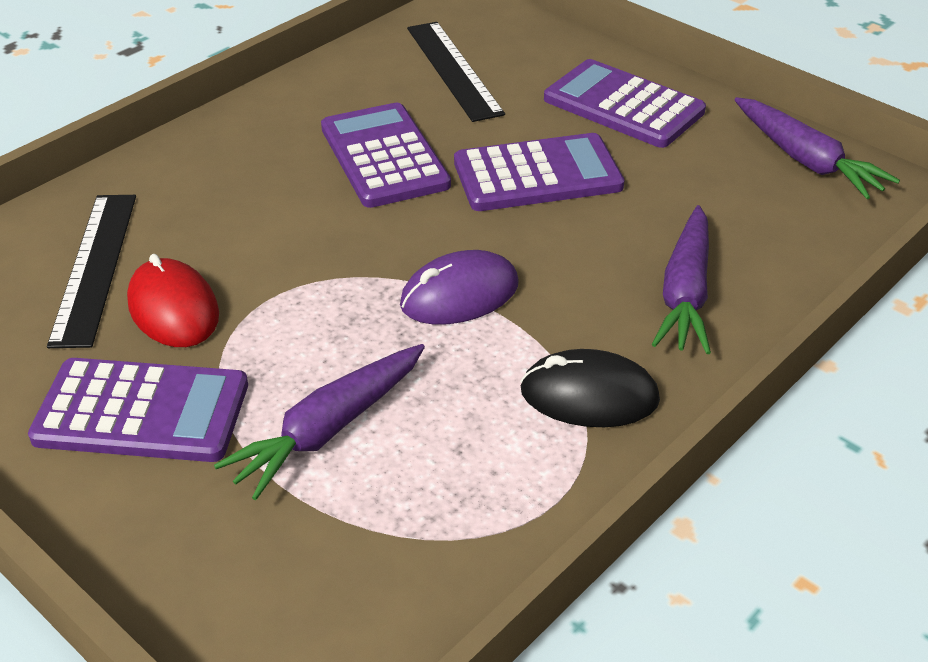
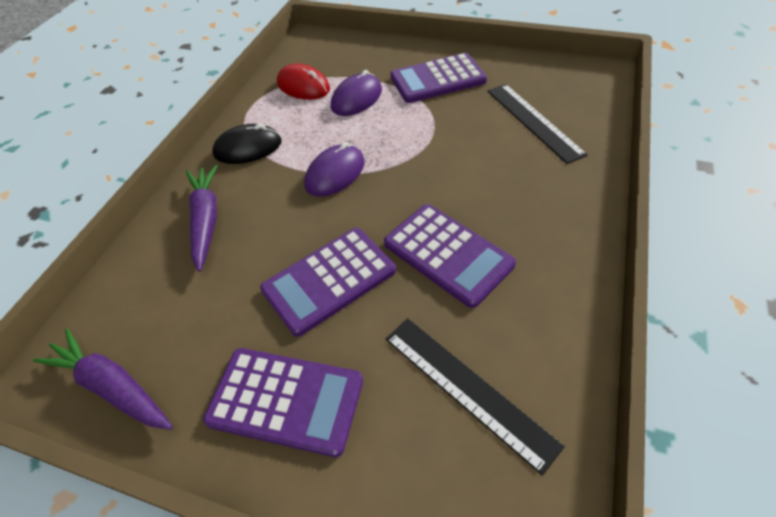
camera: 160 degrees right, 10 degrees up
red mouse [127,254,219,347] -> red mouse moved to [277,64,330,100]
purple carrot [214,344,425,500] -> purple mouse [331,70,382,116]

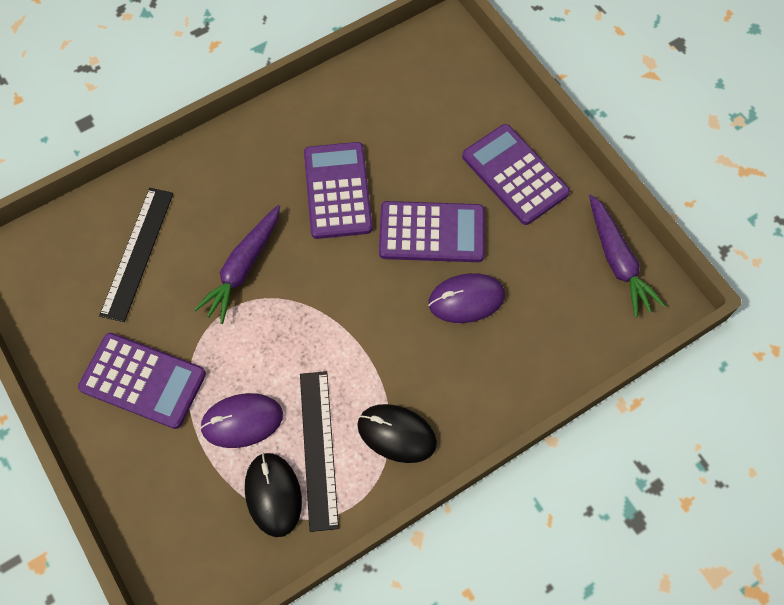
camera: 145 degrees left, 15 degrees up
purple carrot [186,165,218,272] -> purple carrot moved to [194,205,280,324]
red mouse [277,64,330,100] -> black mouse [245,452,302,537]
purple mouse [304,142,364,197] -> purple mouse moved to [428,273,505,323]
black ruler [386,318,565,476] -> black ruler moved to [300,371,339,532]

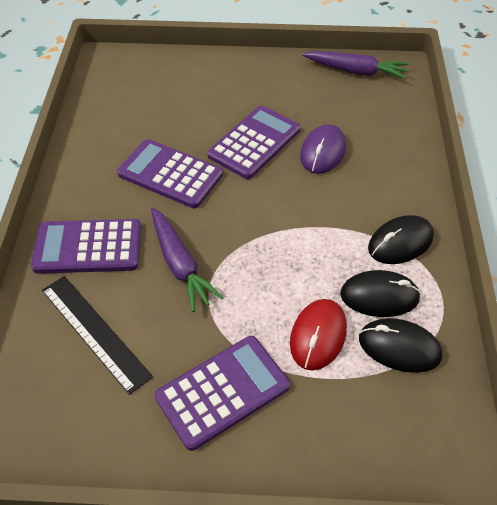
camera: 55 degrees left, 15 degrees down
purple mouse [200,393,283,448] -> red mouse [290,299,347,371]
black ruler [300,371,339,532] -> black mouse [340,270,421,317]
purple calculator [462,124,570,225] -> purple calculator moved to [31,219,141,274]

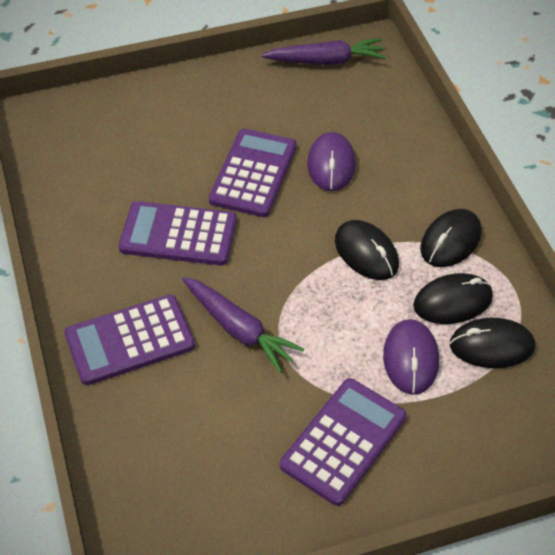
camera: 20 degrees left, 0 degrees up
black ruler [42,276,153,395] -> none
red mouse [290,299,347,371] -> purple mouse [383,319,439,395]
none -> black mouse [335,220,399,280]

